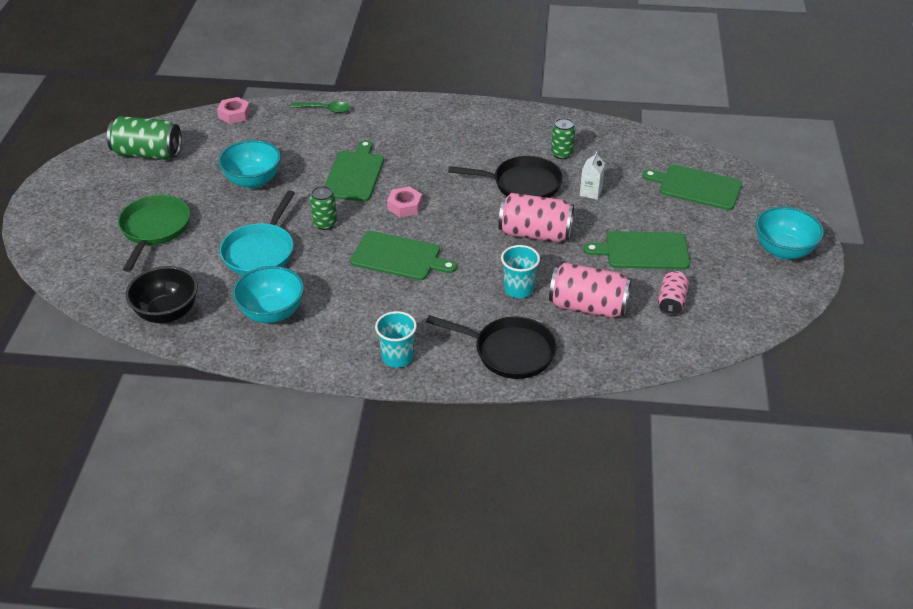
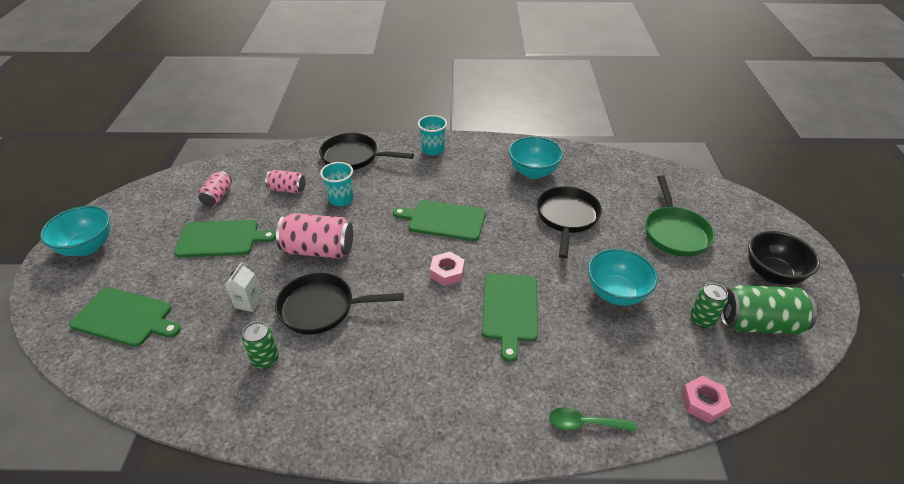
camera: 175 degrees right, 0 degrees up
black bowl [125,266,198,323] -> black bowl moved to [748,231,820,285]
turquoise pan [220,190,295,275] -> black pan [537,186,602,259]
green can [310,186,337,230] -> green can moved to [690,283,728,328]
pink can [549,263,631,318] -> pink can [265,170,306,194], size x0.58

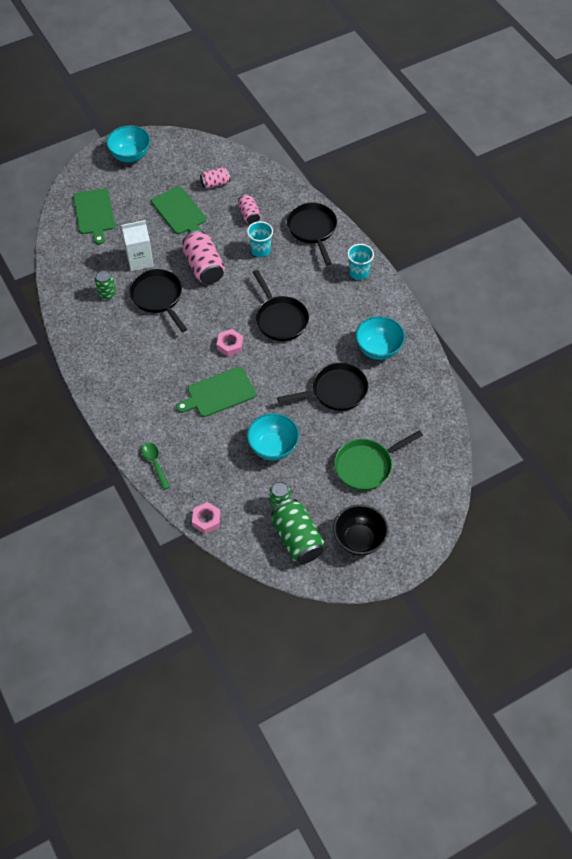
camera: 60 degrees right, 15 degrees up
white carton [225,262,262,312] -> white carton [121,220,154,271], size x1.67
green cutting board [393,200,486,241] -> black pan [253,270,309,341]

